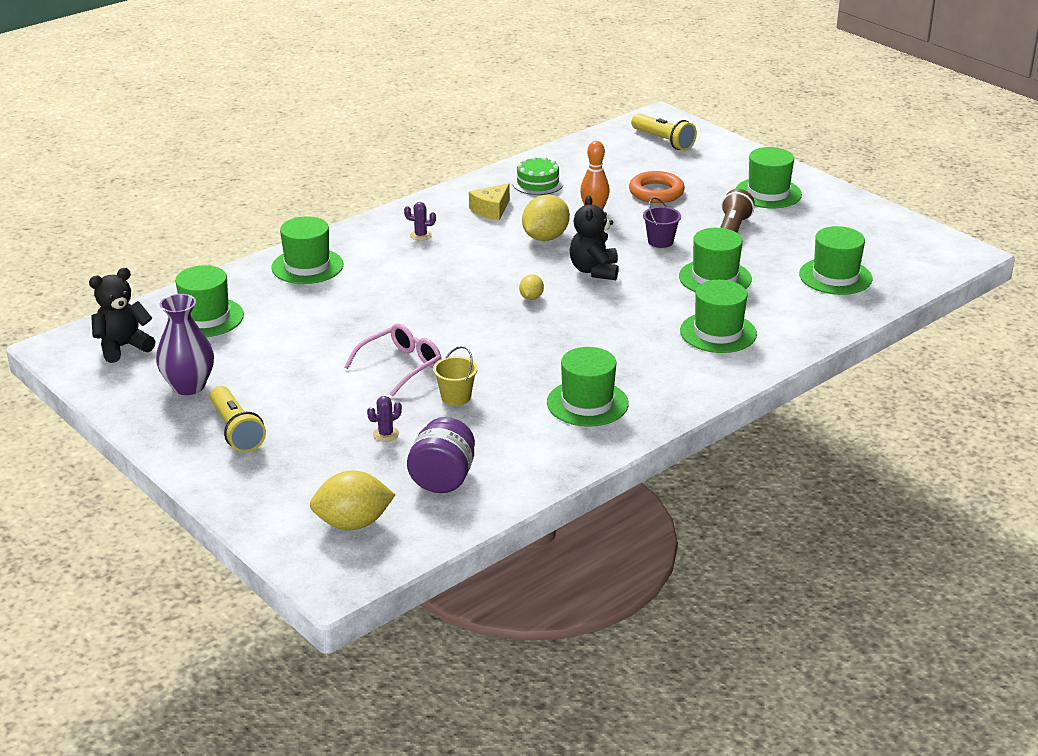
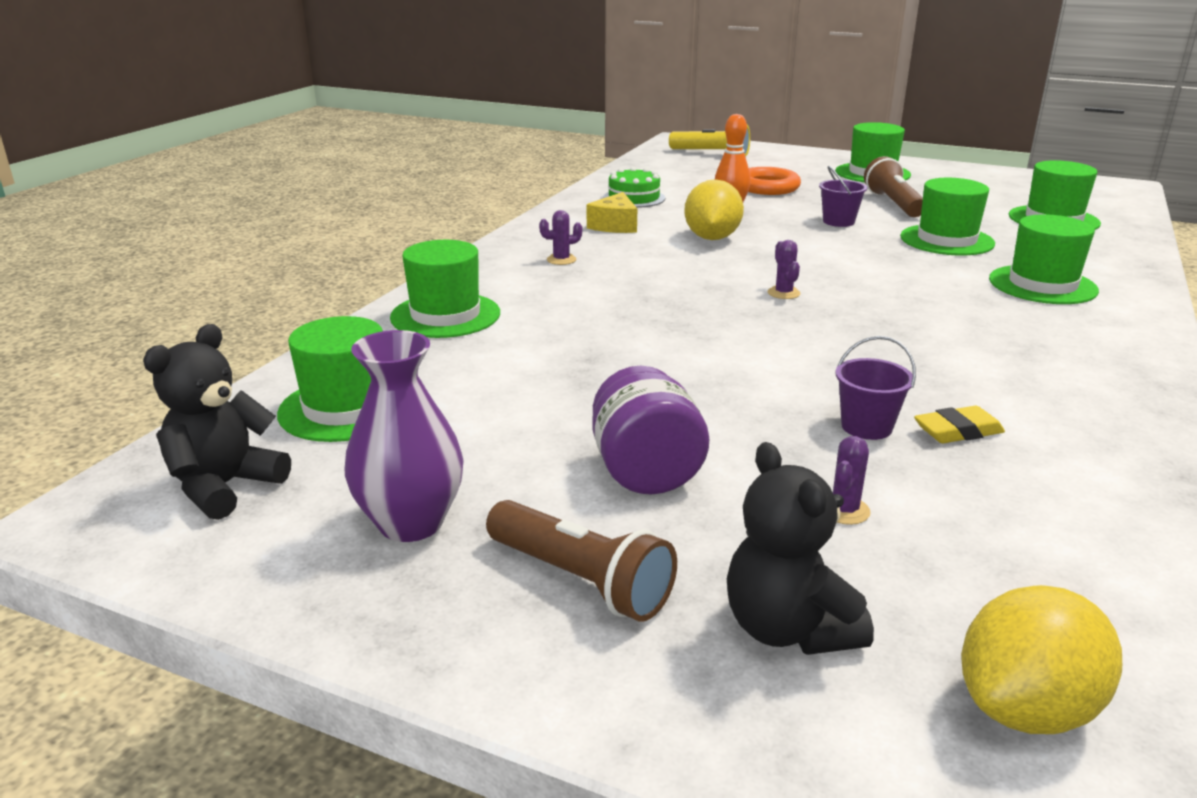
camera: 25 degrees left, 5 degrees down
yellow flashlight [210,386,266,452] -> brown flashlight [486,500,677,622]
pink glasses [344,324,442,397] -> none
purple jar [407,417,475,493] -> purple jar moved to [592,366,709,495]
yellow bucket [433,346,478,406] -> purple bucket [835,336,916,440]
yellow lemon [519,274,544,300] -> purple cactus [768,240,800,299]
green hat [547,347,629,427] -> none
black teddy bear [570,195,619,280] -> black teddy bear moved to [727,442,874,655]
none -> yellow eraser [914,406,1005,443]

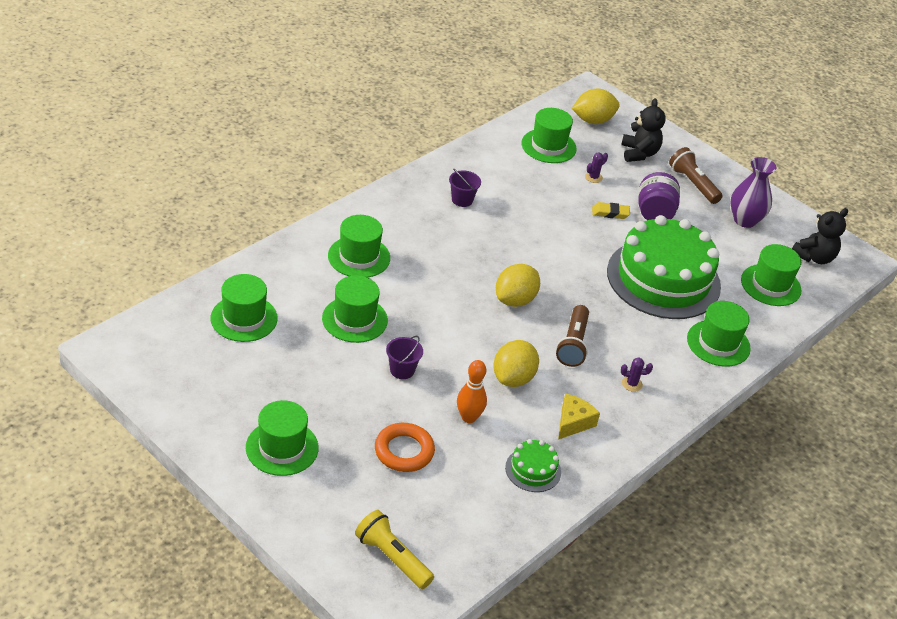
camera: 165 degrees left, 15 degrees up
purple cactus [768,240,800,299] -> yellow lemon [496,264,540,307]
purple bucket [835,336,916,440] -> purple bucket moved to [449,168,481,207]
brown flashlight [864,156,923,217] -> brown flashlight moved to [556,305,589,367]
yellow eraser [914,406,1005,443] -> yellow eraser moved to [592,202,630,219]
none -> green hat [521,108,577,163]
none -> green cake [607,215,721,319]

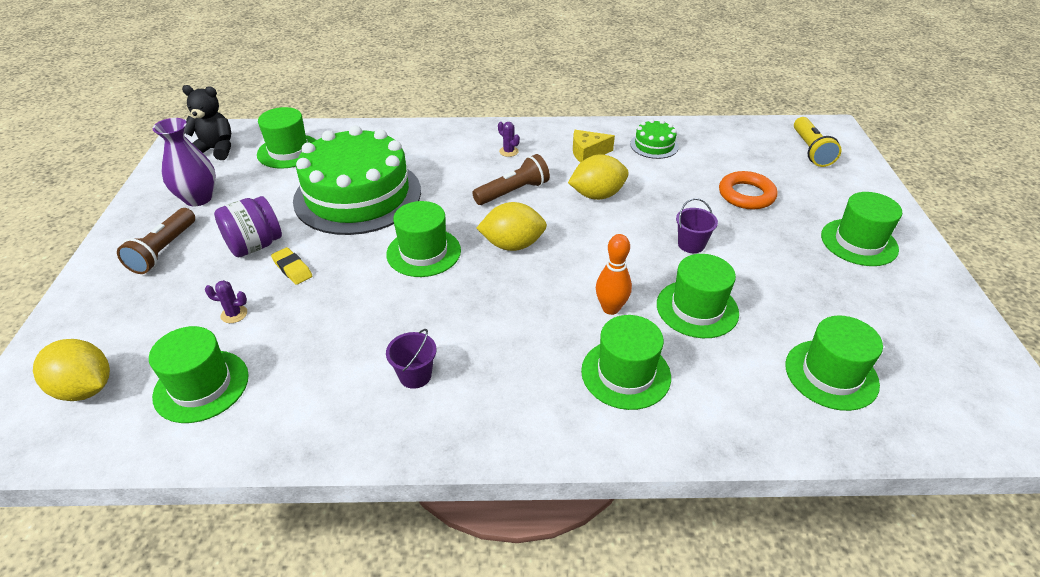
camera: 130 degrees left, 0 degrees up
orange bowling pin [457,360,487,423] -> orange bowling pin moved to [596,234,632,315]
black teddy bear [621,98,666,162] -> none
green hat [687,301,751,367] -> green hat moved to [386,201,461,277]

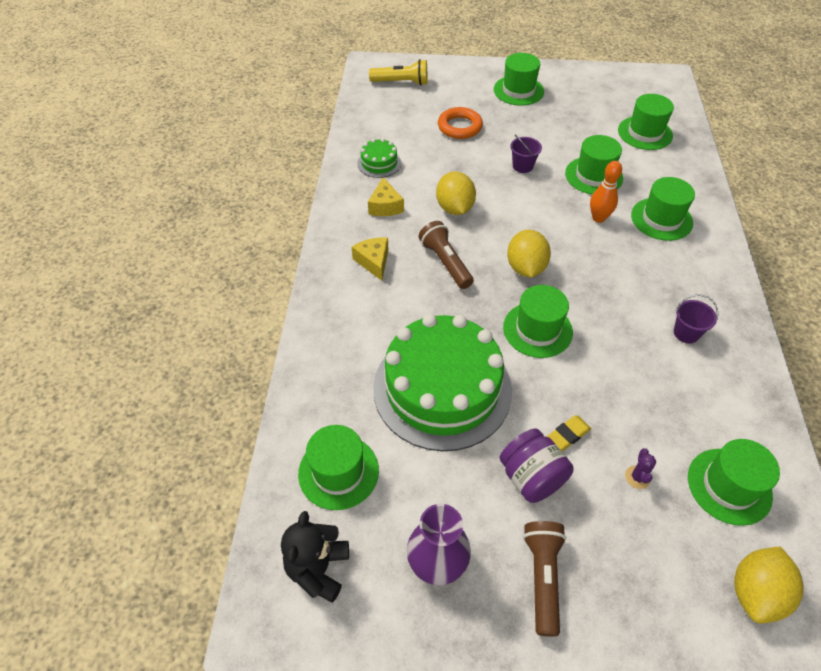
camera: 85 degrees left, 10 degrees up
brown flashlight [117,208,195,274] -> brown flashlight turned 105 degrees counterclockwise [523,521,566,637]
purple cactus [498,122,520,157] -> yellow cheese [352,237,388,281]

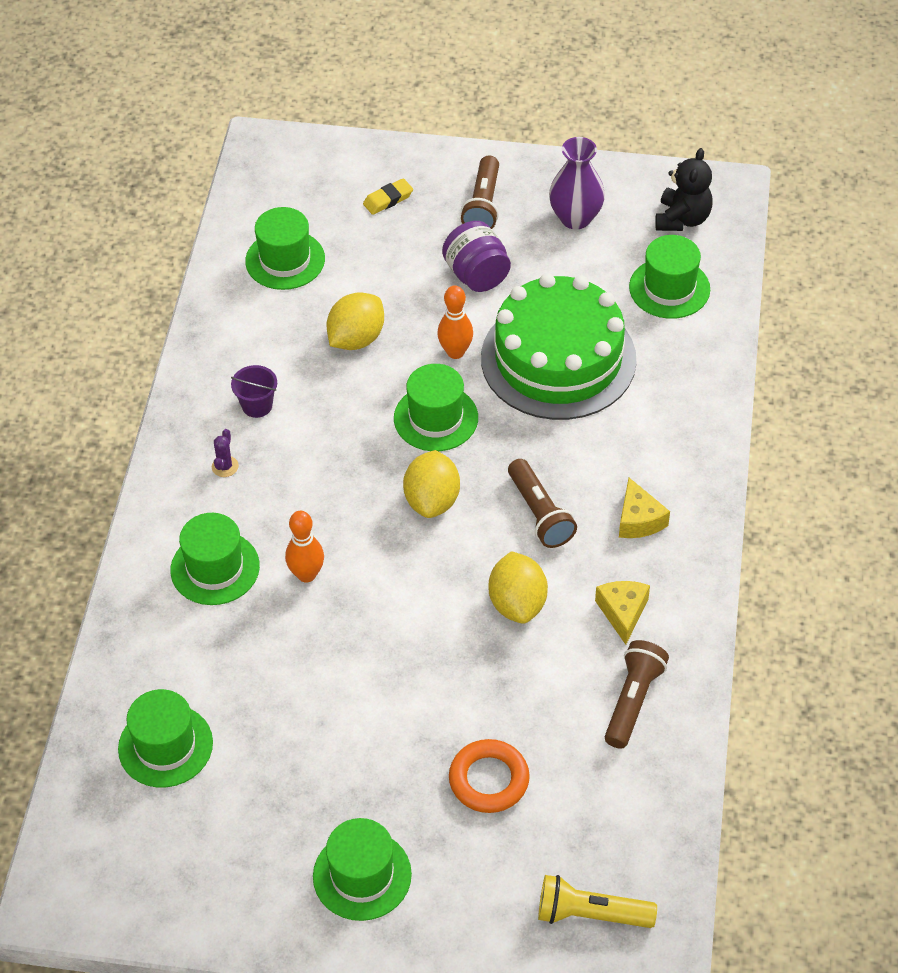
camera: 175 degrees left, 0 degrees up
green cake [357,138,401,178] -> brown flashlight [605,640,669,749]
purple bucket [510,134,542,173] -> none
yellow eraser [546,415,591,451] -> yellow eraser moved to [363,178,413,215]
green hat [565,135,623,195] -> none
purple cactus [625,448,656,489] -> purple cactus moved to [212,429,239,477]
yellow lemon [734,547,804,624] -> yellow lemon moved to [326,292,384,350]
none -> orange bowling pin [437,285,473,359]

